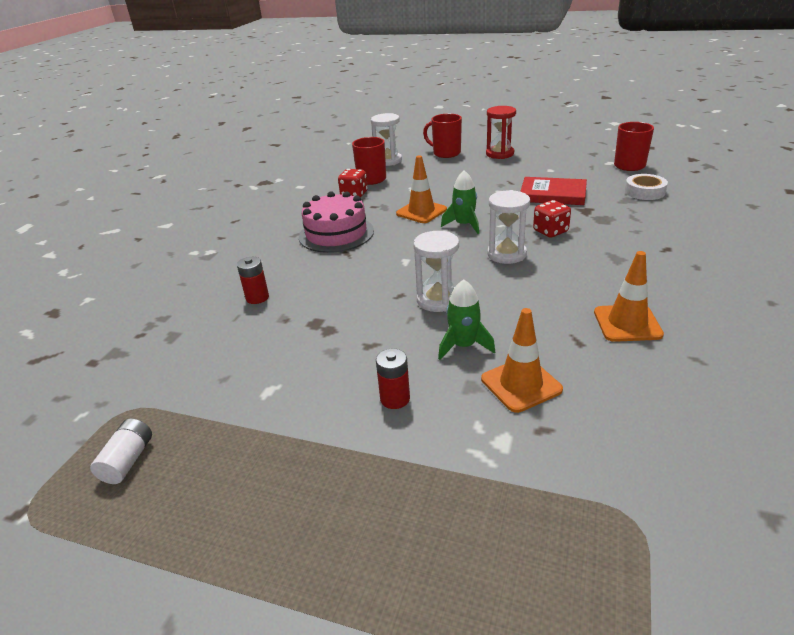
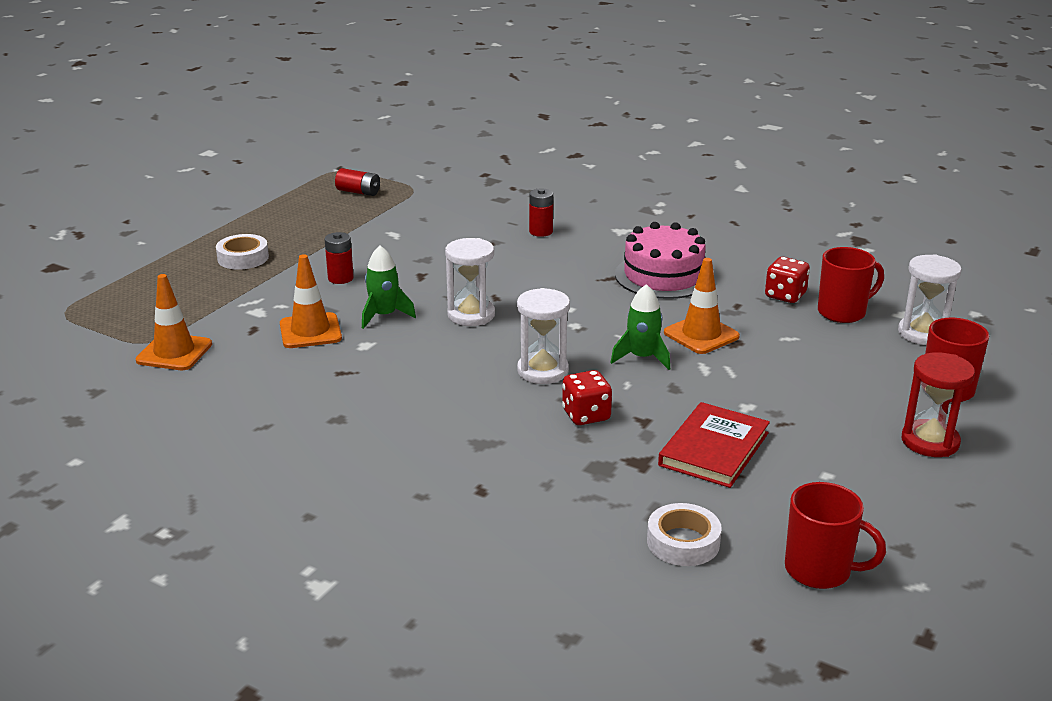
camera: 100 degrees right, 5 degrees down
white battery [90,418,152,484] -> red battery [335,168,380,196]
orange traffic cone [594,251,664,342] -> orange traffic cone moved to [135,274,212,370]
none -> white tape [216,234,269,270]

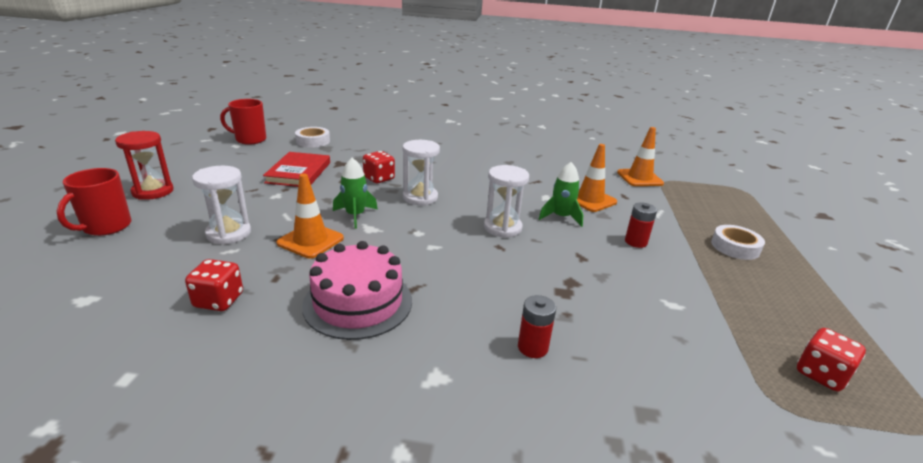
camera: 155 degrees right, 0 degrees up
red battery [335,168,380,196] -> red dice [797,328,866,392]
red mug [818,247,884,323] -> none
white hourglass [898,254,962,345] -> white hourglass moved to [192,166,251,245]

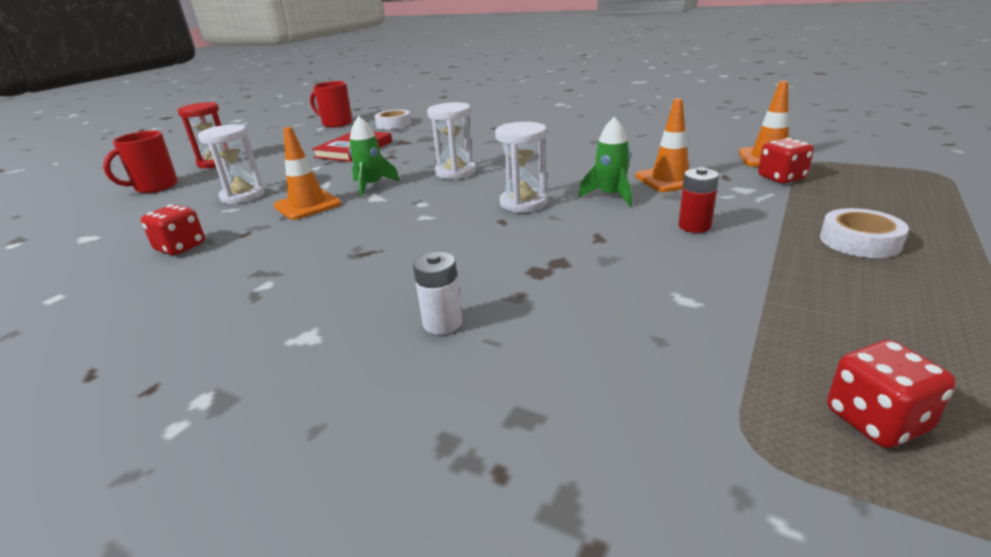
camera: 25 degrees right, 0 degrees up
pink cake [302,241,412,340] -> none
red dice [363,151,395,183] -> red dice moved to [758,138,814,183]
red battery [518,295,556,358] -> white battery [413,252,462,334]

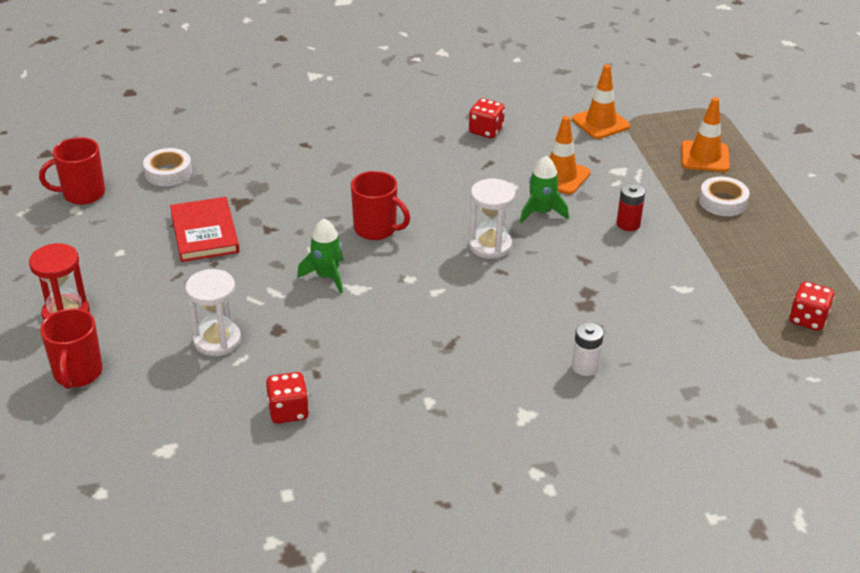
camera: 45 degrees left, 10 degrees up
orange traffic cone [274,127,342,220] -> orange traffic cone moved to [681,97,730,172]
white hourglass [427,102,476,180] -> red mug [351,171,410,240]
red dice [758,138,814,183] -> red dice moved to [469,98,505,138]

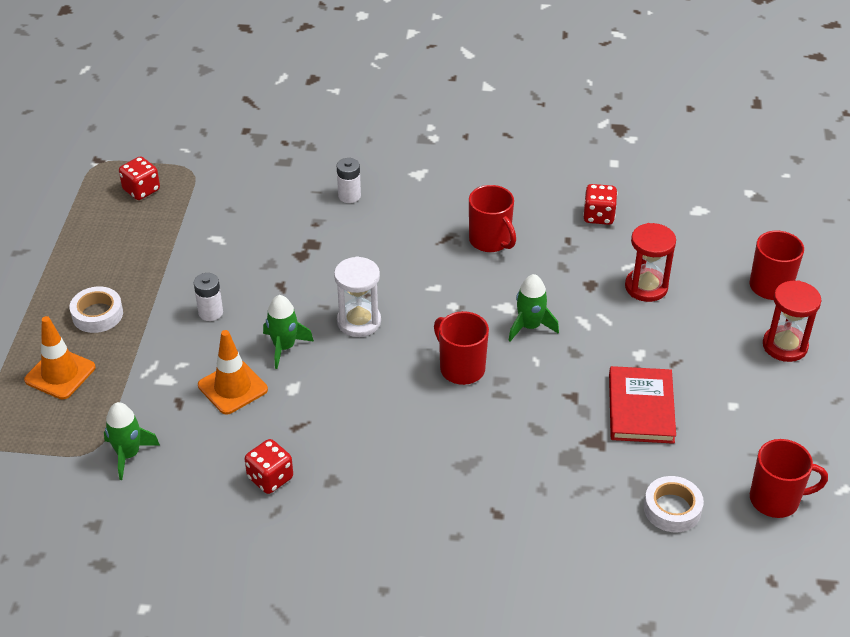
camera: 160 degrees left, 5 degrees up
white hourglass [185,269,241,356] -> red hourglass [625,223,676,302]
orange traffic cone [572,64,630,139] -> green rocket [104,402,160,480]
red battery [616,183,645,231] -> white battery [194,273,223,321]
none -> red mug [469,185,516,252]

